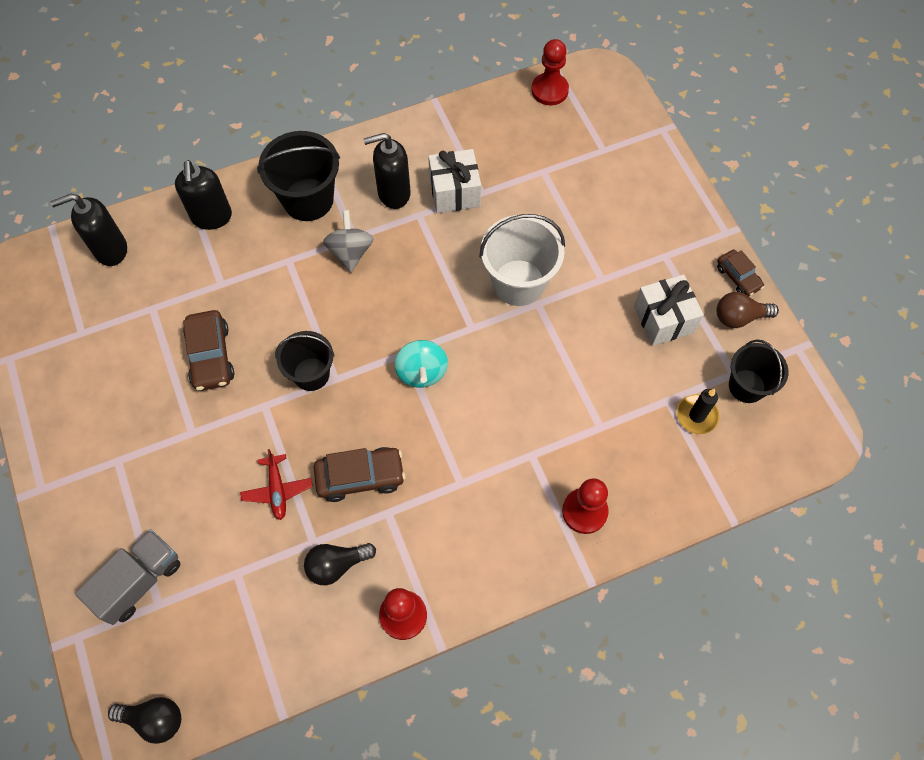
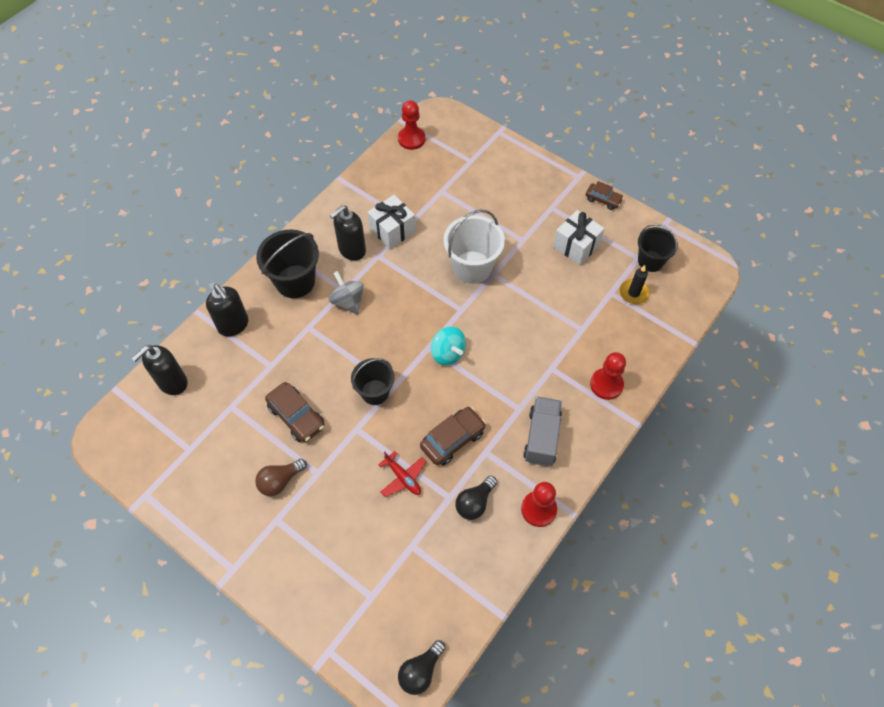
camera: 30 degrees left, 5 degrees down
grey truck [75,529,181,625] -> grey truck moved to [523,396,562,466]
black light bulb [108,697,181,744] -> black light bulb turned 150 degrees clockwise [398,640,446,695]
brown light bulb [717,292,779,328] -> brown light bulb moved to [255,459,307,496]

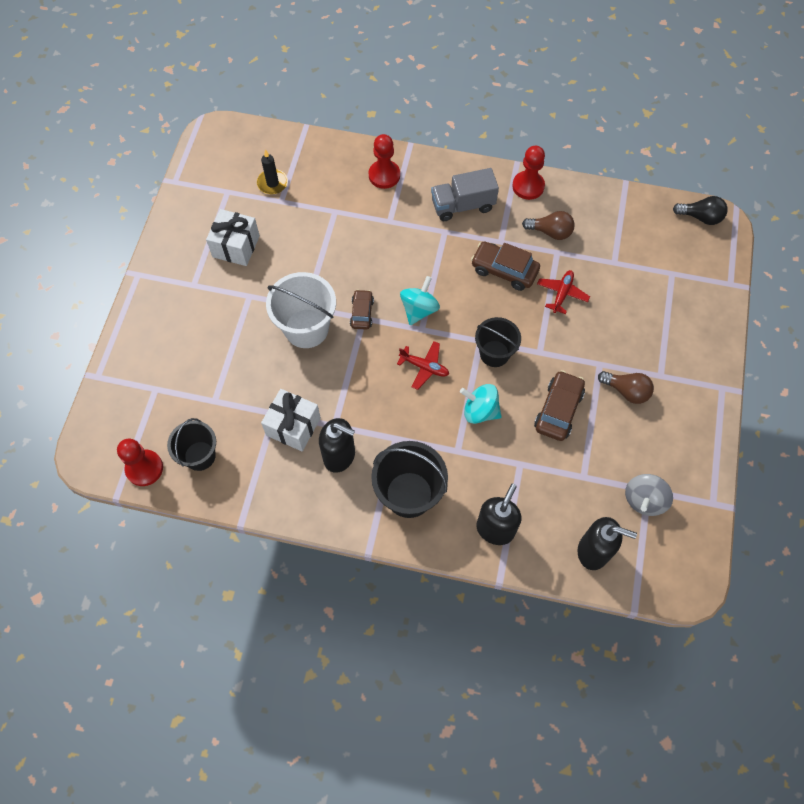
camera: 115 degrees left, 5 degrees up
grey spinning top [329,271,364,314] -> grey spinning top moved to [625,474,673,516]
black light bulb [455,476,497,520] -> brown light bulb [522,211,575,240]
brown car [586,181,624,210] -> brown car moved to [350,289,374,330]
black bucket [638,224,678,272] -> black bucket moved to [167,418,216,471]
none -> red plane [397,341,449,390]
none -> turquoise spinning top [460,384,502,424]

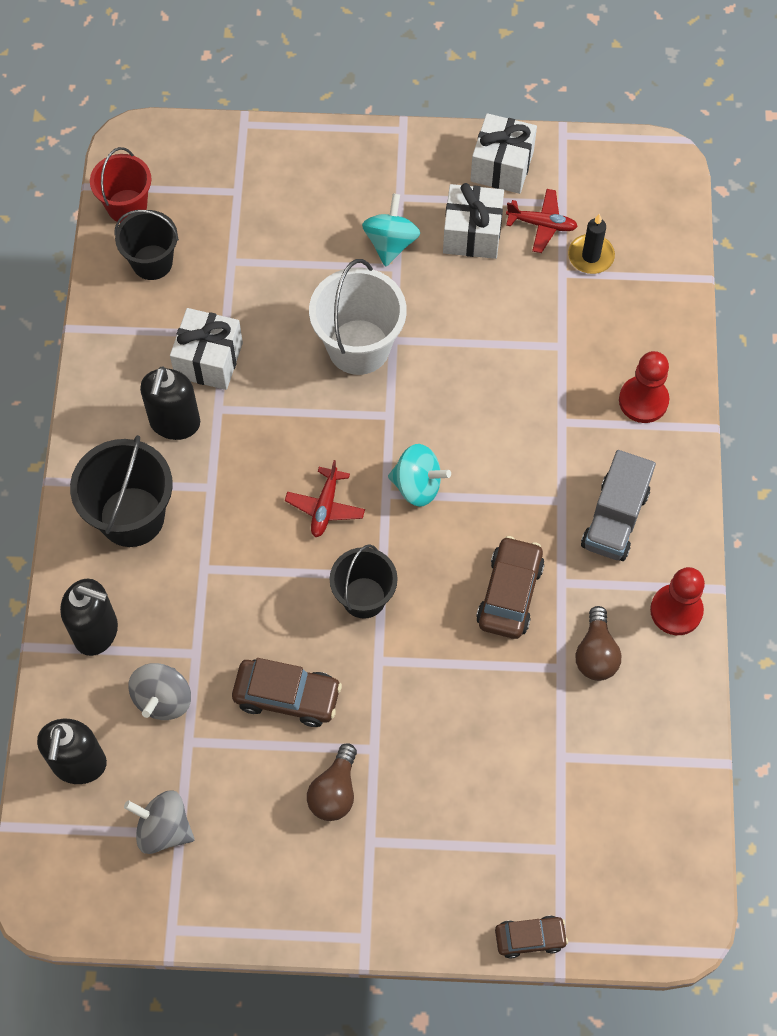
camera: 80 degrees right, 0 degrees up
red pawn [117,439,163,486] -> red bucket [90,147,152,223]
brown car [350,289,374,330] -> brown car moved to [495,915,568,959]
grey truck [431,168,499,221] -> grey truck turned 135 degrees counterclockwise [581,450,656,561]
turquoise spinning top [460,384,502,424] -> turquoise spinning top moved to [362,193,420,267]
red plane [537,270,590,314] -> red plane moved to [506,189,578,253]
black light bulb [673,196,727,225] -> none
none -> grey spinning top [128,663,191,720]
none -> white gift [471,113,537,194]

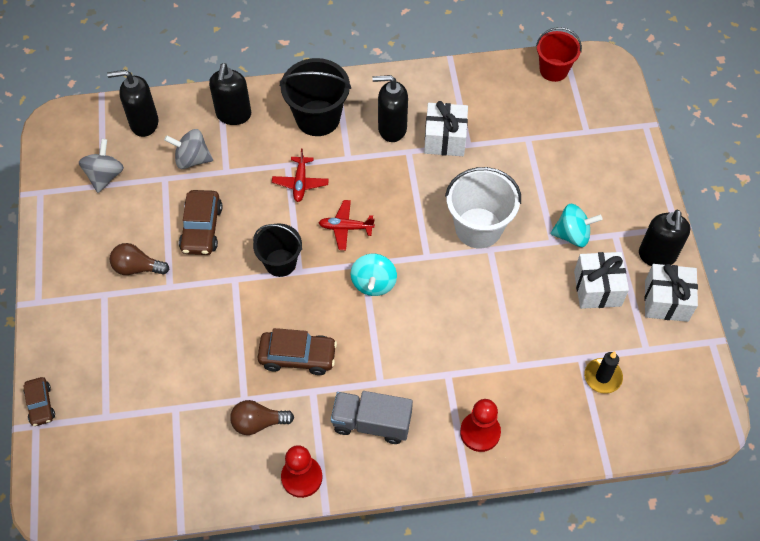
camera: 80 degrees right, 5 degrees down
black bucket [114,210,179,280] -> none
red plane [506,189,578,253] -> red plane moved to [272,149,329,202]
none -> black soap dispenser [639,210,690,266]

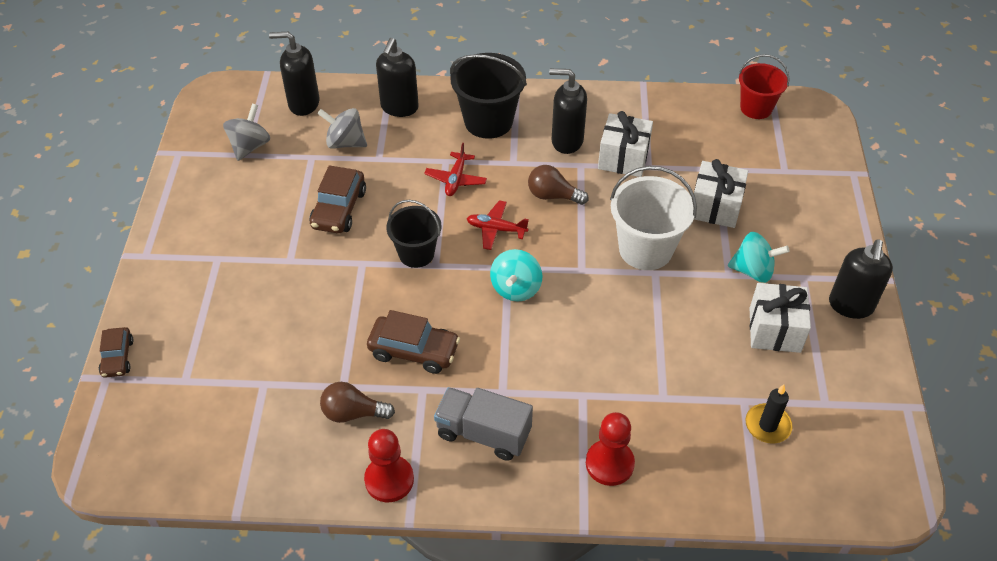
camera: 10 degrees right, 10 degrees down
brown light bulb [110,243,169,275] -> brown light bulb moved to [528,165,589,205]
white gift [644,264,698,322] -> white gift moved to [694,159,748,228]

